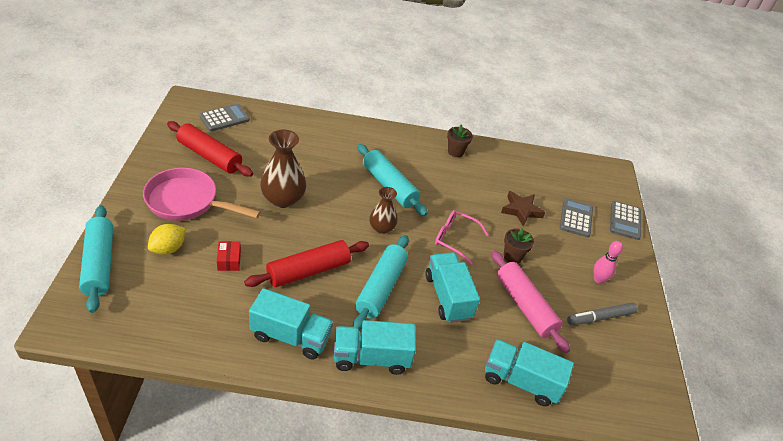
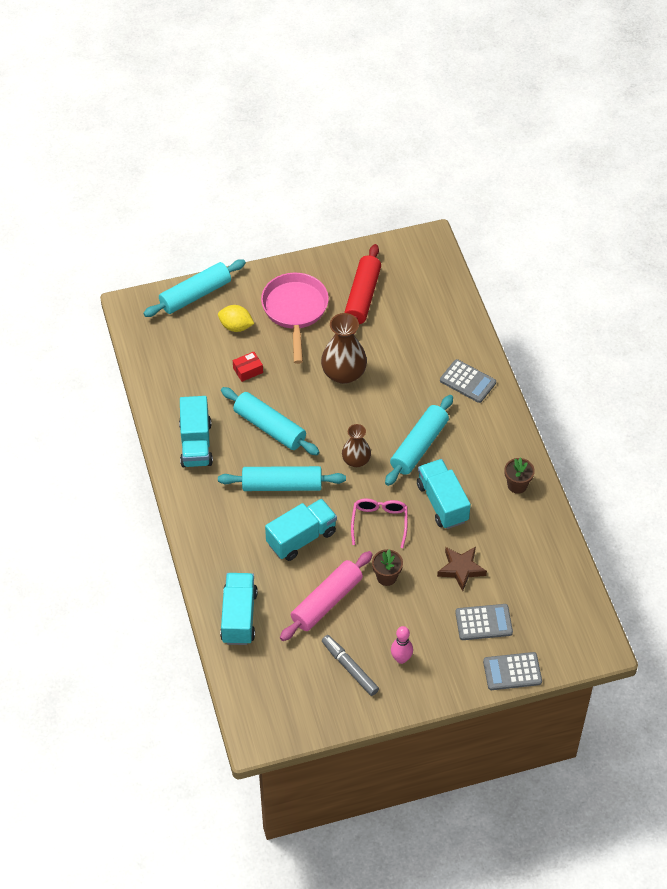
camera: 75 degrees right, 10 degrees up
grey calculator [199,104,250,132] -> grey calculator moved to [440,359,496,403]
red rolling pin [244,240,369,287] -> turquoise rolling pin [221,387,320,455]
turquoise truck [334,320,416,375] -> turquoise truck moved to [417,459,471,529]

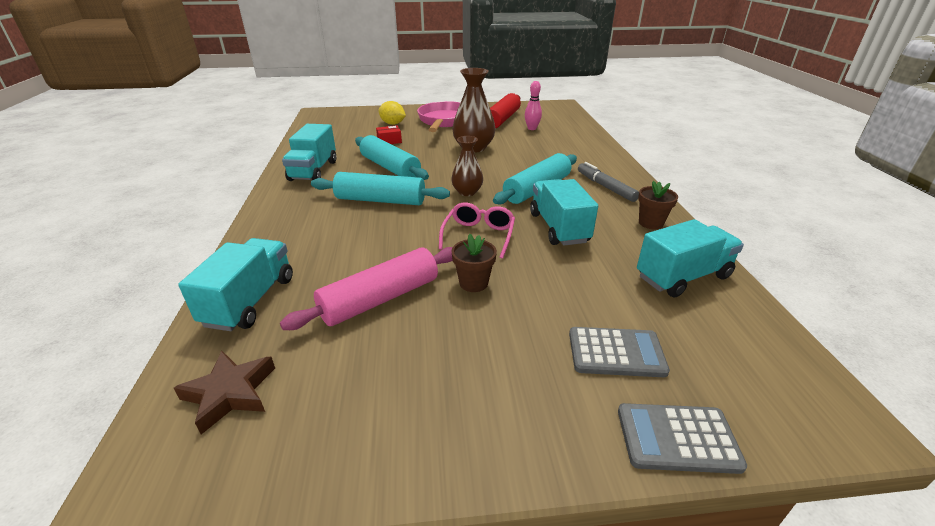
camera: 10 degrees right, 20 degrees down
turquoise rolling pin [143,259,246,317] -> none
turquoise truck [265,499,337,561] -> turquoise truck moved to [637,219,744,298]
grey marker [322,635,379,696] -> grey marker moved to [578,162,639,202]
pink bowling pin [391,626,413,664] -> pink bowling pin moved to [525,81,542,130]
brown star [437,547,487,591] -> brown star moved to [174,351,275,434]
grey calculator [440,359,496,403] -> none

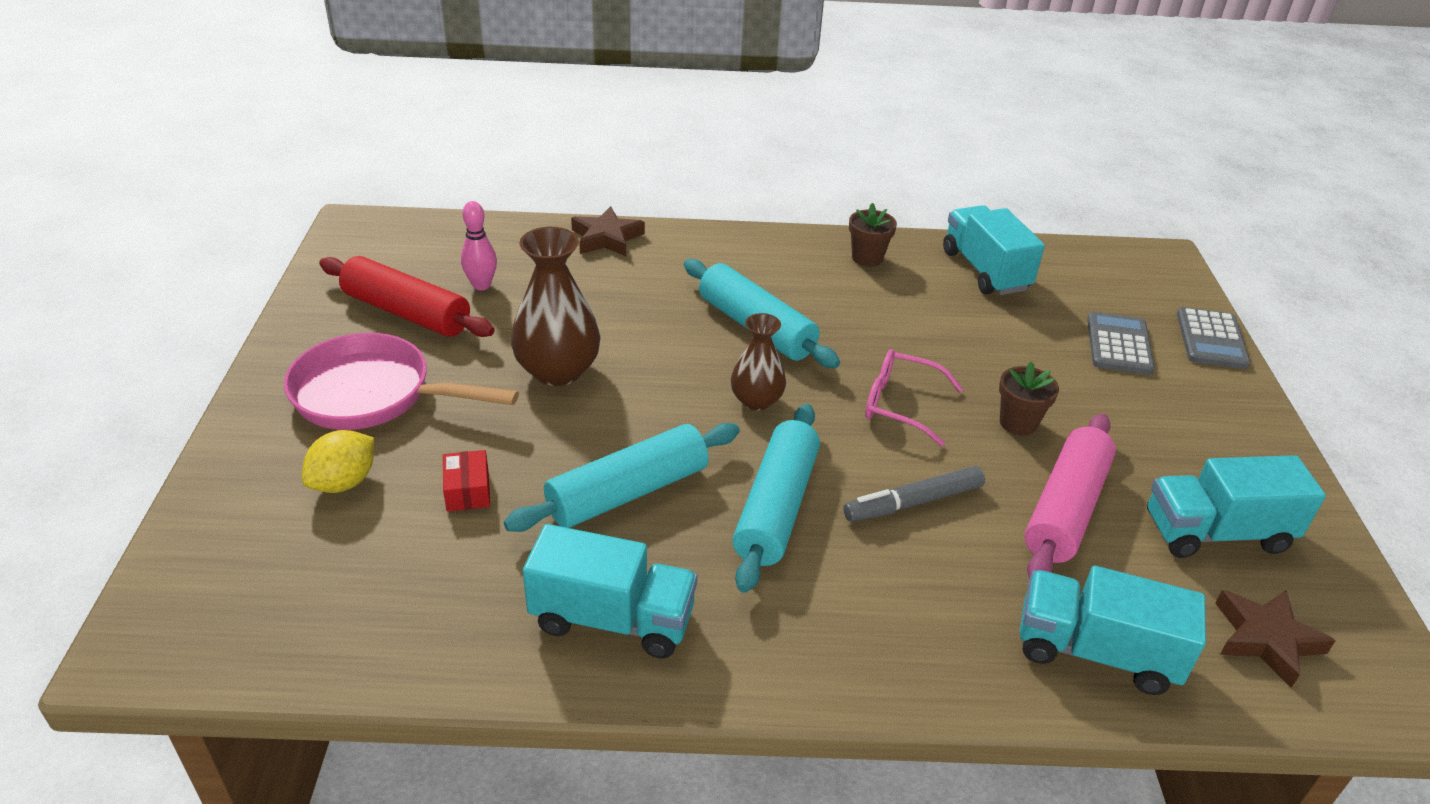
camera: 85 degrees left, 5 degrees up
pink rolling pin [280,247,453,330] -> pink rolling pin turned 60 degrees clockwise [1024,414,1116,579]
turquoise truck [530,179,598,246] -> turquoise truck moved to [1147,455,1326,558]
grey marker [578,162,639,202] -> grey marker moved to [844,466,985,522]
none -> brown star [571,206,645,256]

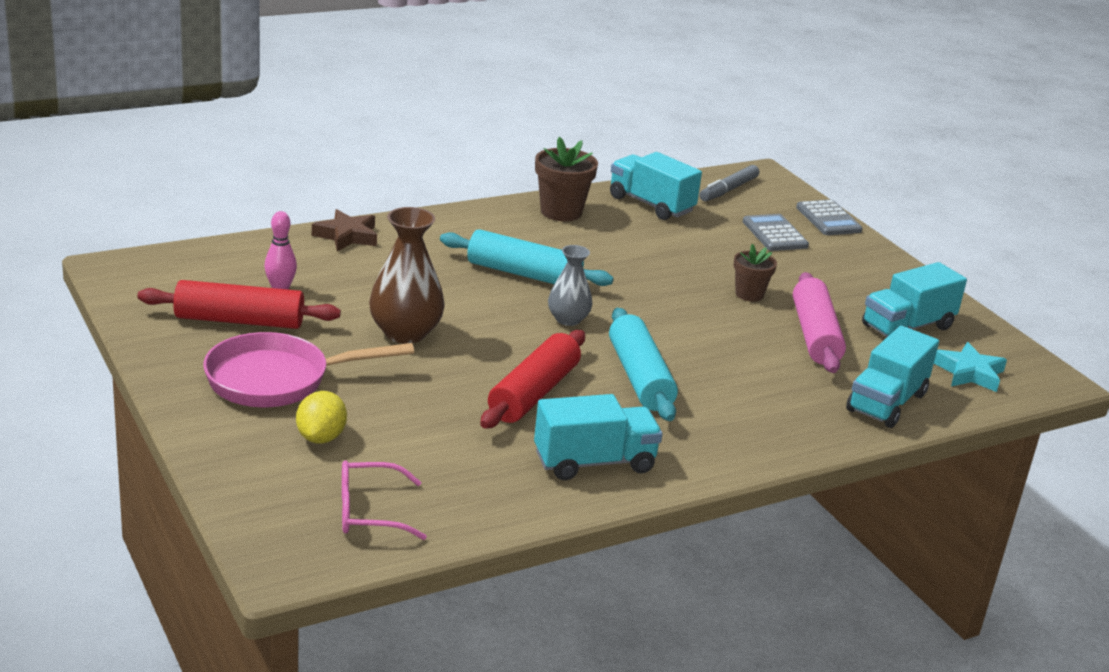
camera: 30 degrees left, 10 degrees down
red box [443,450,490,512] -> none
turquoise rolling pin [504,423,740,532] -> red rolling pin [480,330,585,429]
brown vase [731,313,786,410] -> grey vase [548,245,592,326]
grey marker [844,466,985,522] -> grey marker moved to [699,165,759,201]
brown flower pot [849,203,897,267] -> brown flower pot [535,137,598,221], size x1.58
pink glasses [865,349,963,446] -> pink glasses moved to [342,460,427,540]
turquoise truck [1020,566,1206,695] -> turquoise truck turned 45 degrees counterclockwise [846,326,939,428]
brown star [1215,590,1336,688] -> turquoise star [934,342,1007,392]

